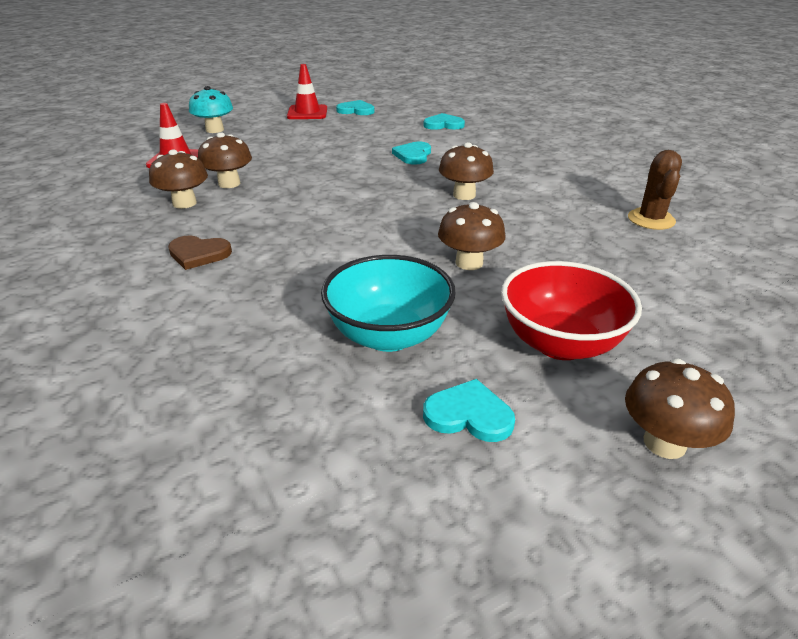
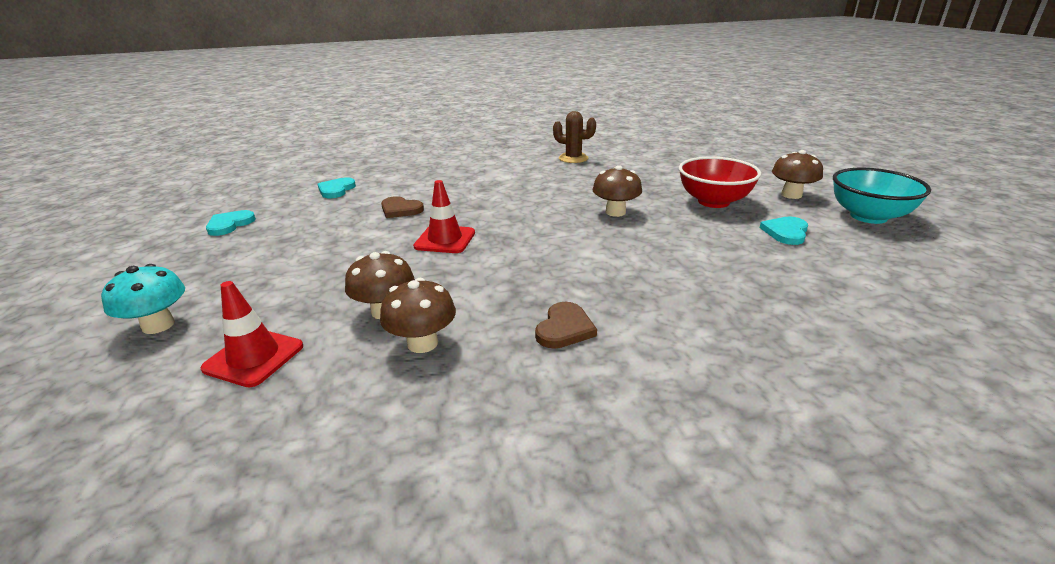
camera: 75 degrees left, 5 degrees down
red traffic cone [287,64,327,119] -> red traffic cone moved to [413,180,475,253]
turquoise bowl [321,255,456,352] -> turquoise bowl moved to [833,168,931,224]
turquoise heart [392,142,431,165] -> brown heart [381,196,424,218]
brown mushroom [439,142,494,200] -> none

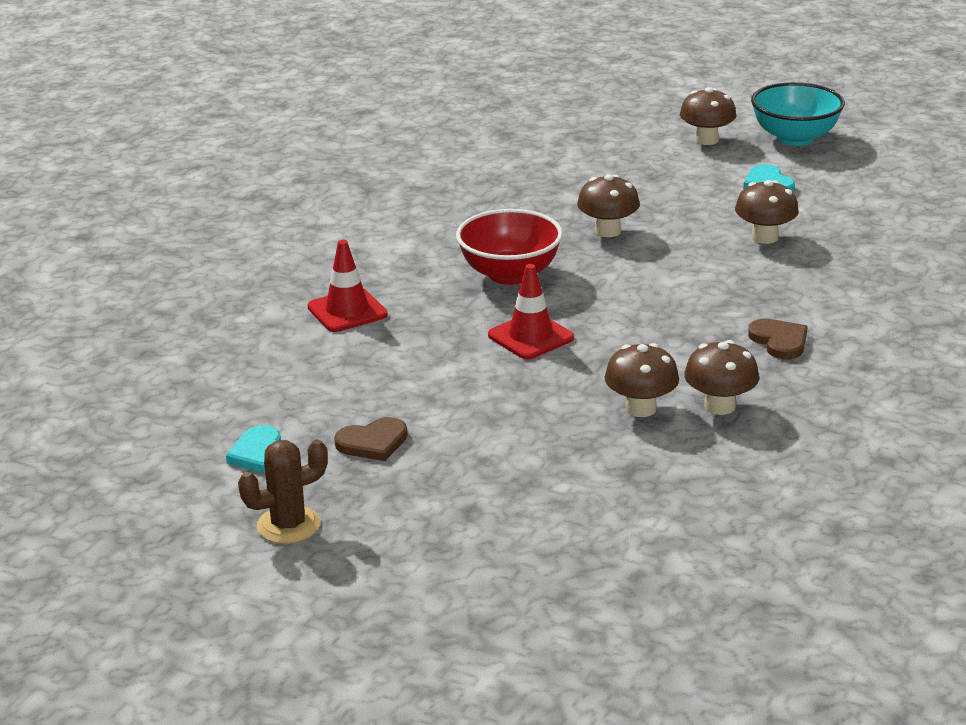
camera: 50 degrees left, 0 degrees up
turquoise mushroom [101,264,185,334] -> none
red traffic cone [200,281,303,387] -> red traffic cone moved to [307,240,388,332]
turquoise heart [318,177,356,198] -> none
brown heart [381,196,424,218] -> brown heart moved to [334,417,408,461]
brown cactus [553,111,596,163] -> brown cactus moved to [238,440,328,544]
red bowl [679,157,761,208] -> red bowl moved to [456,209,563,285]
none -> brown mushroom [735,180,799,244]

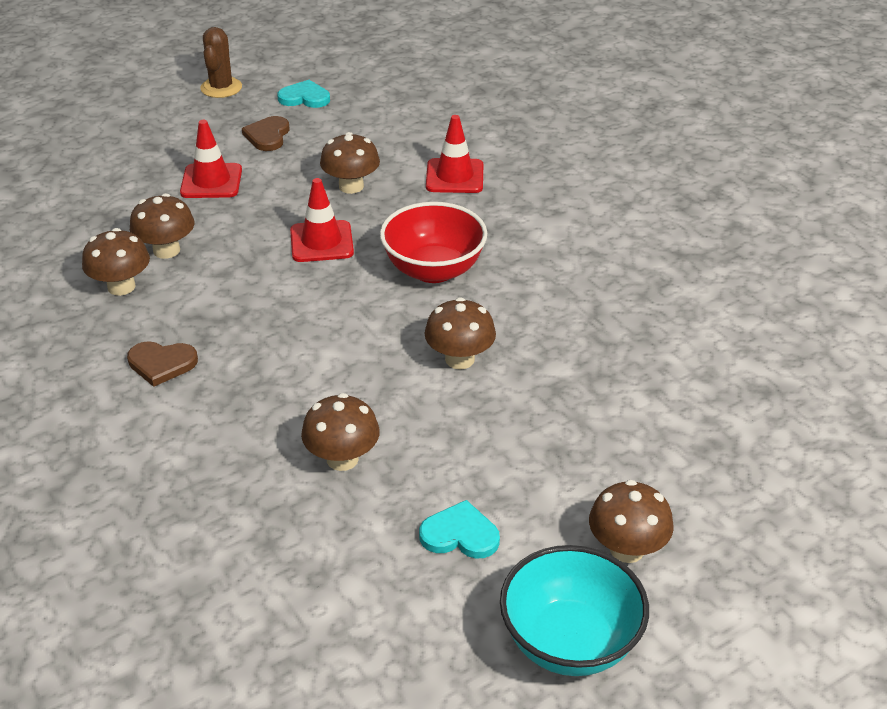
camera: 120 degrees right, 10 degrees up
none -> red traffic cone [180,120,242,198]
none -> brown mushroom [320,132,380,194]

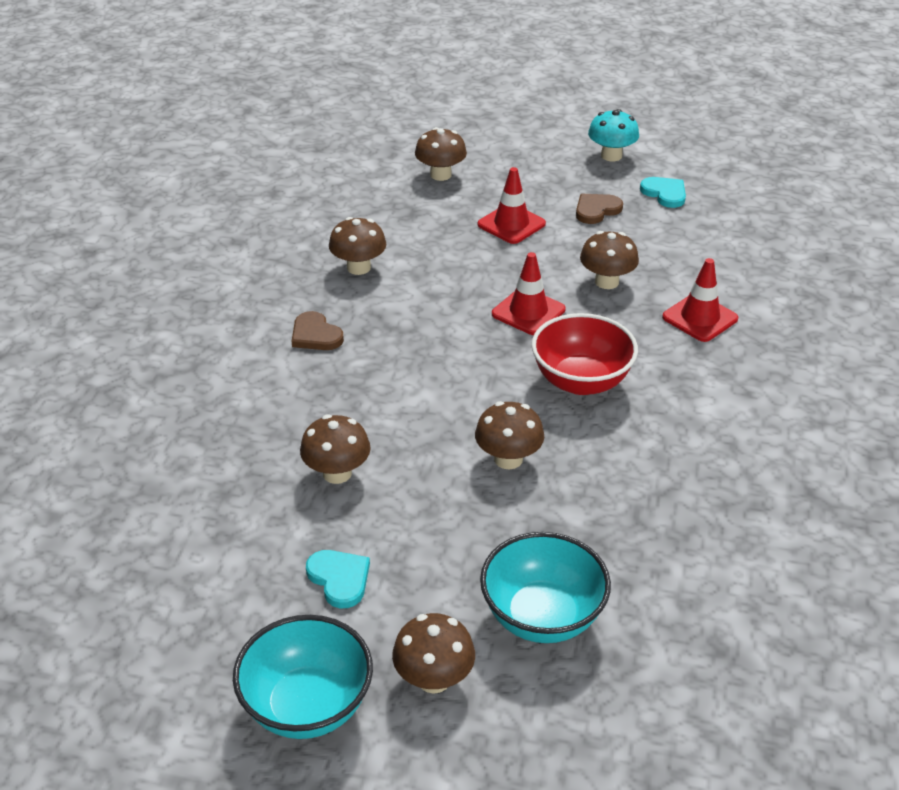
camera: 45 degrees right, 0 degrees up
brown mushroom [130,193,194,259] -> brown mushroom moved to [415,127,467,181]
brown cactus [200,27,242,98] -> turquoise mushroom [588,109,639,161]
none -> turquoise bowl [480,532,611,643]

